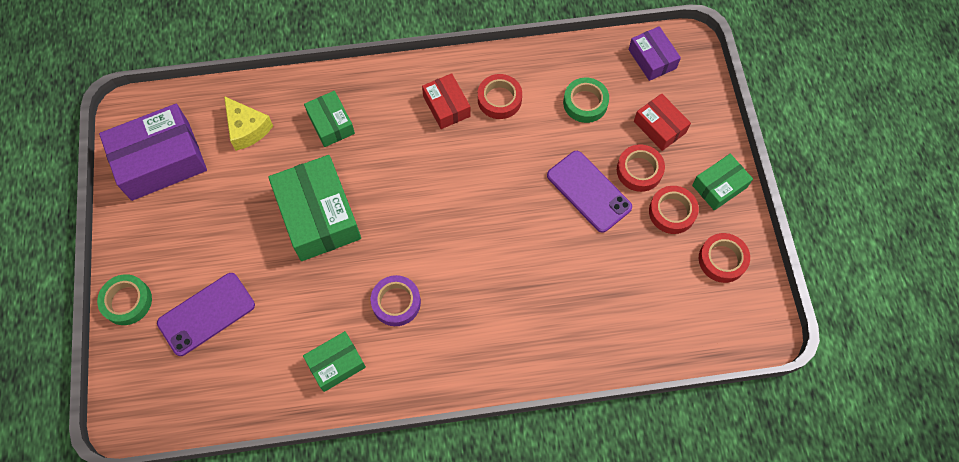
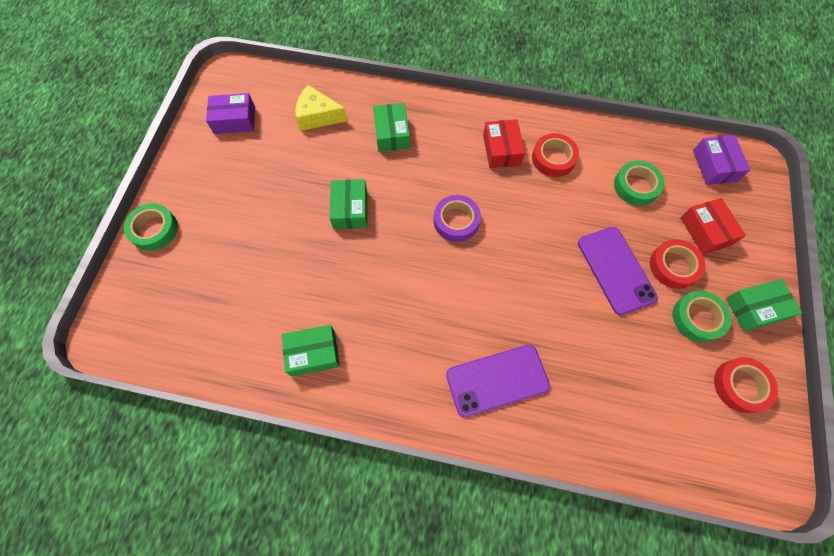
camera: 20 degrees right, 0 degrees up
purple box [99,104,207,201] -> purple box [206,93,255,134], size x0.55
purple phone [157,273,255,356] -> purple phone moved to [446,345,550,417]
yellow cheese [224,96,273,151] -> yellow cheese turned 120 degrees clockwise [295,85,347,131]
green box [268,155,361,261] -> green box [330,179,367,229], size x0.55
purple tape [371,275,421,326] -> purple tape moved to [434,195,481,242]
red tape [649,186,699,234] -> green tape [673,291,732,343]

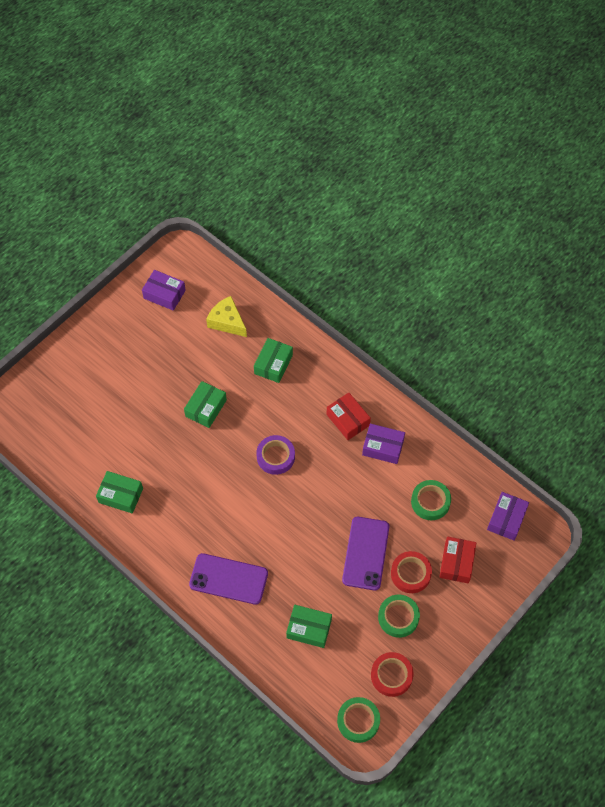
camera: 30 degrees right, 5 degrees down
green tape [124,203,178,251] -> green tape moved to [337,697,380,743]
red box [483,119,525,168] -> red box turned 60 degrees counterclockwise [326,393,371,440]
red tape [532,133,579,177] -> purple box [362,424,405,464]
green box [726,279,802,332] -> green box moved to [286,605,332,648]

